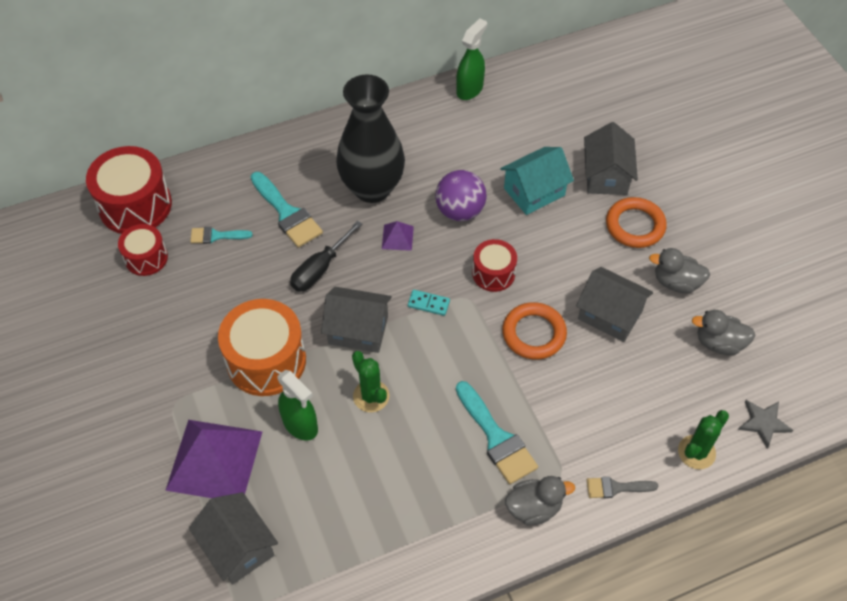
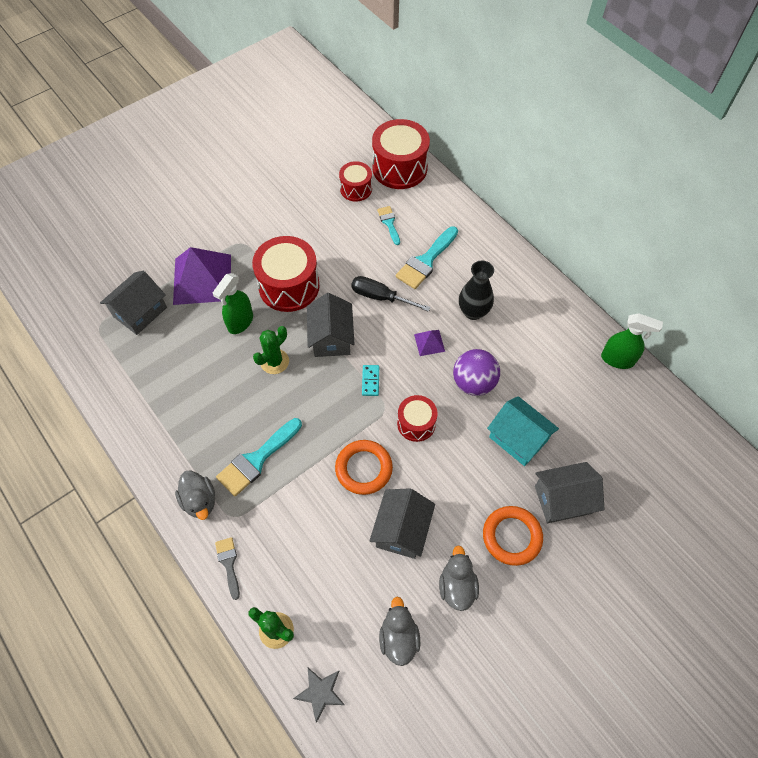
camera: 75 degrees right, 5 degrees up
orange drum [218,299,306,396] -> red drum [252,236,319,312]
black vase [336,74,405,203] -> black vase [459,260,494,320], size x0.59

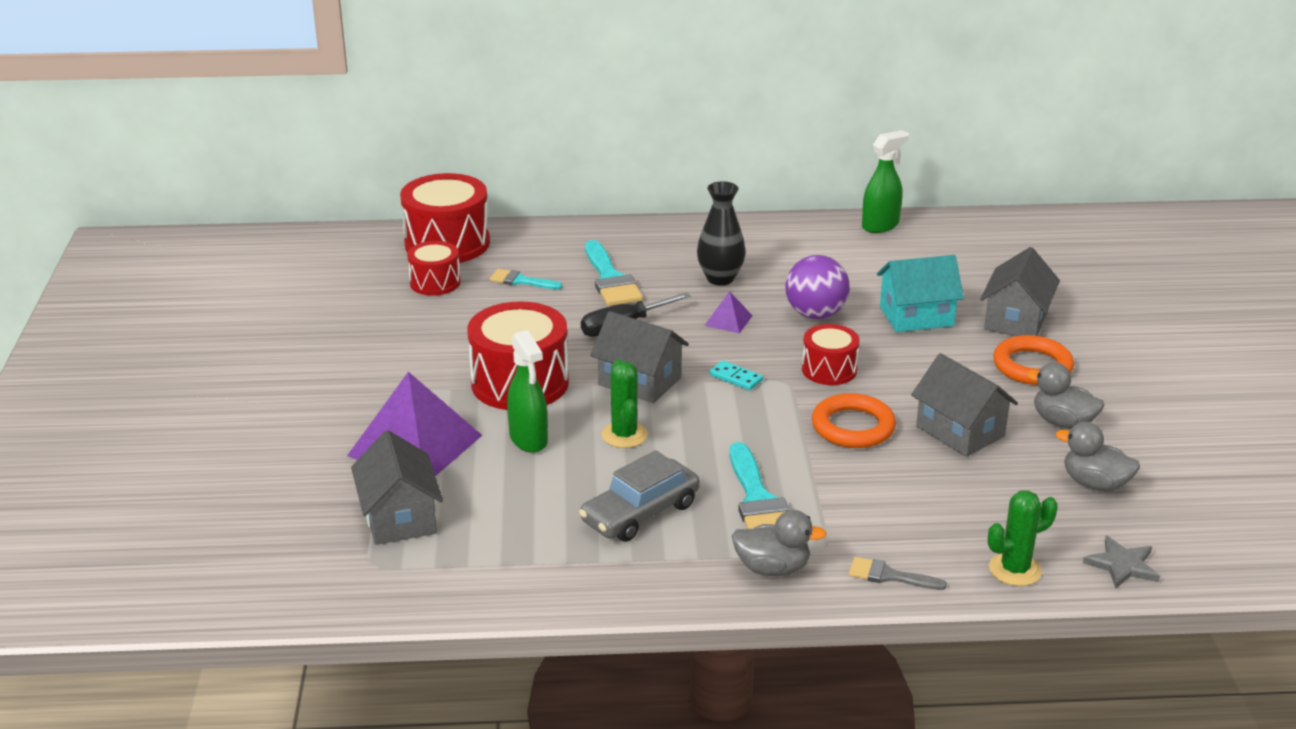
camera: 55 degrees left, 30 degrees down
none -> grey car [579,450,700,542]

